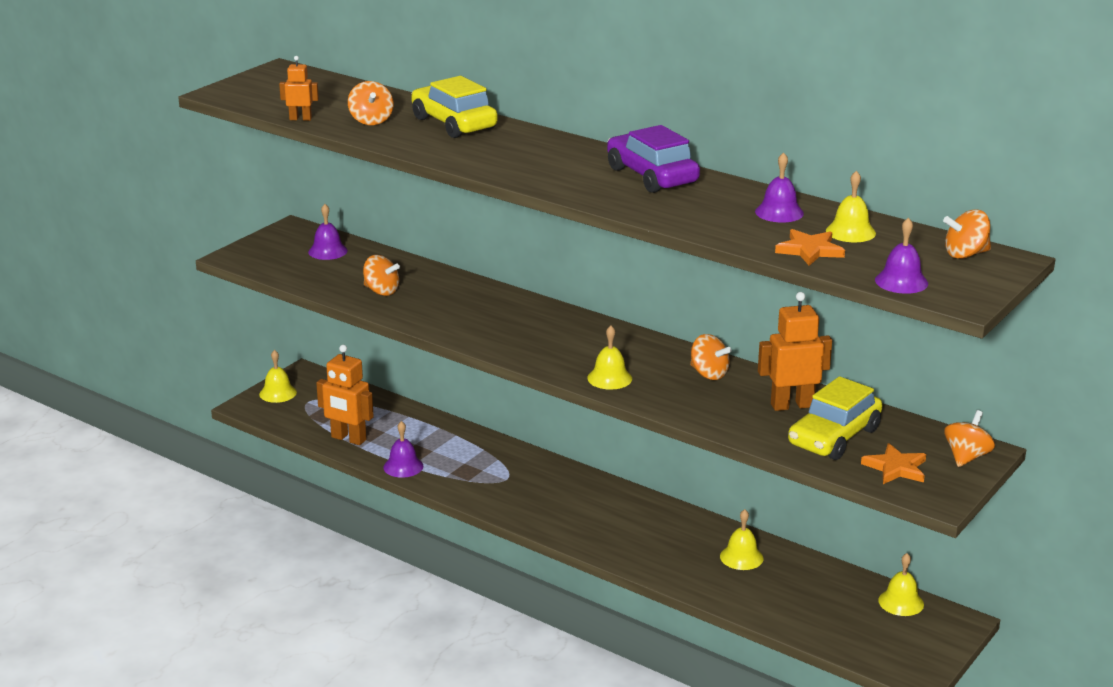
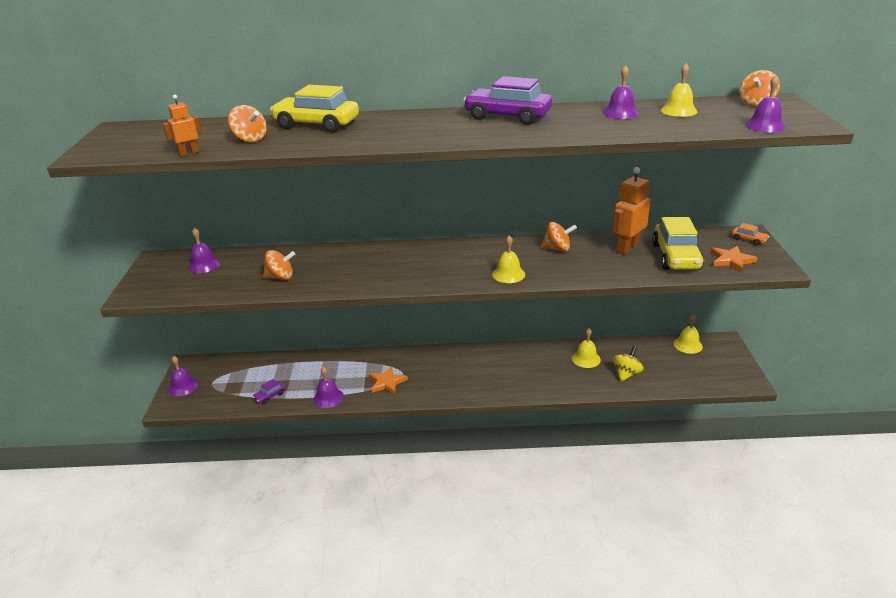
camera: 35 degrees left, 5 degrees up
yellow bell [259,350,297,403] -> purple bell [168,356,198,396]
orange robot [316,345,374,445] -> purple car [252,379,285,404]
orange star [775,229,845,266] -> orange star moved to [369,366,408,395]
orange spinning top [945,410,995,467] -> orange car [732,223,769,246]
none -> yellow spinning top [613,346,644,382]

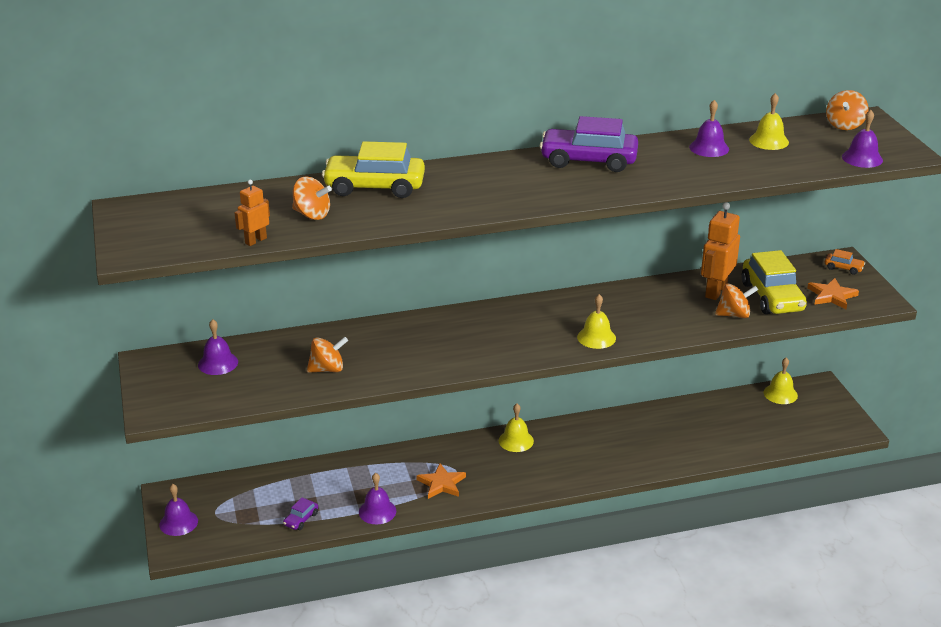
camera: 15 degrees left, 0 degrees up
orange spinning top [541,222,577,252] -> orange spinning top moved to [715,283,758,318]
yellow bell [572,328,601,368] -> yellow bell moved to [499,404,534,452]
yellow spinning top [613,346,644,382] -> none

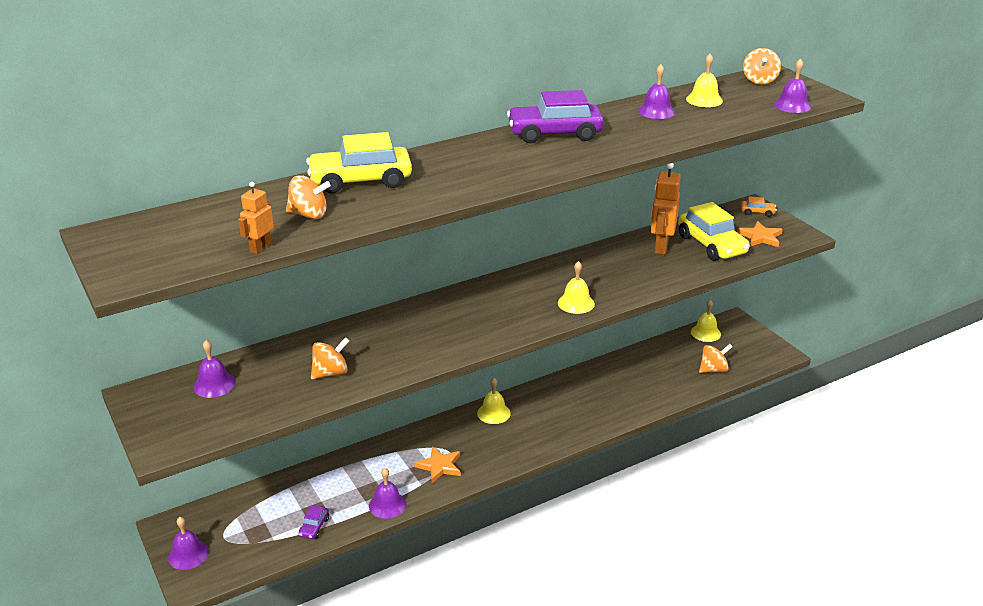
camera: 15 degrees left, 0 degrees up
orange spinning top [715,283,758,318] -> orange spinning top moved to [699,344,732,373]

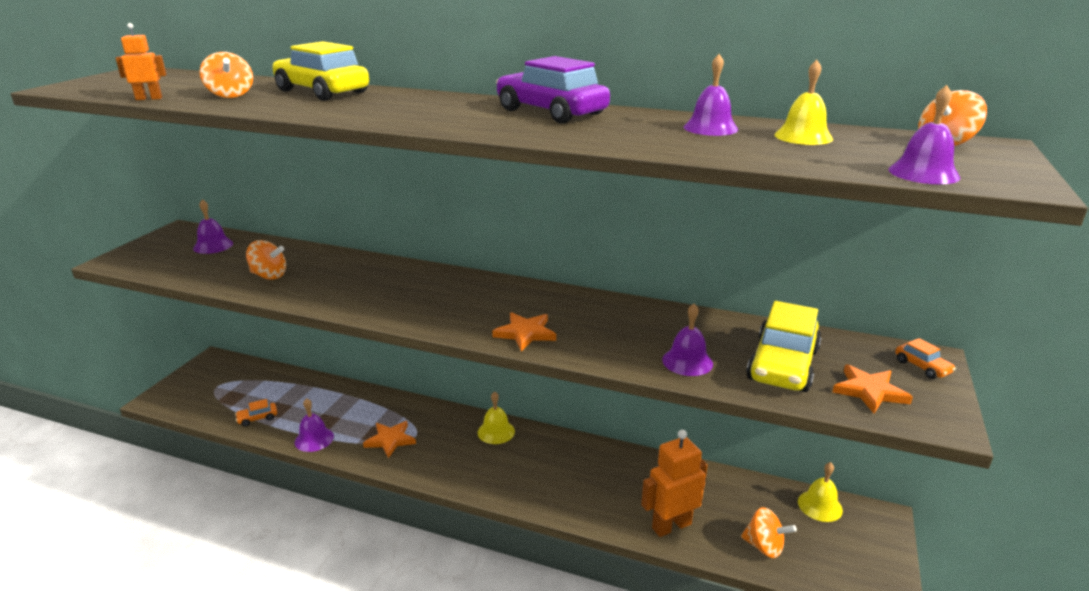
camera: 50 degrees right, 5 degrees down
purple bell [168,517,209,570] -> purple bell moved to [662,304,713,376]
purple car [299,505,329,539] -> orange car [235,399,277,426]
yellow bell [558,261,595,314] -> orange star [492,312,556,351]
orange robot [650,163,681,255] -> orange robot moved to [641,430,708,537]

